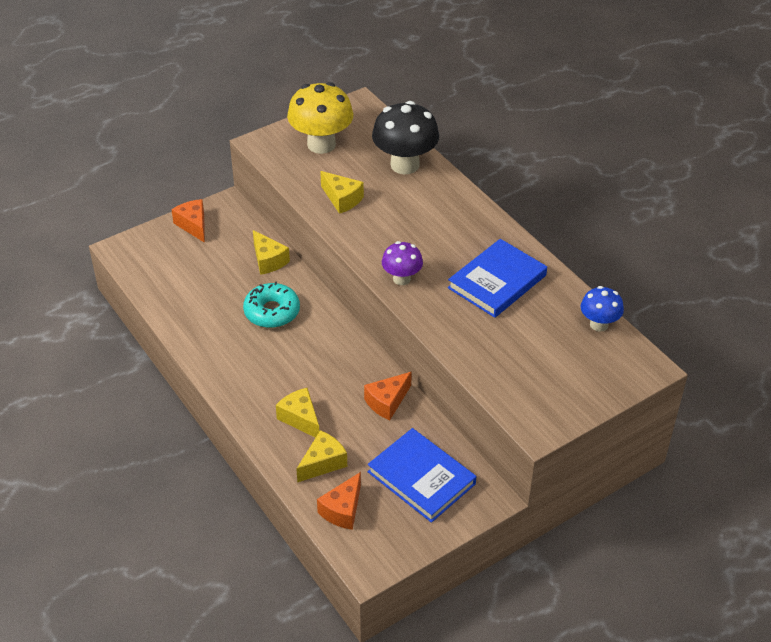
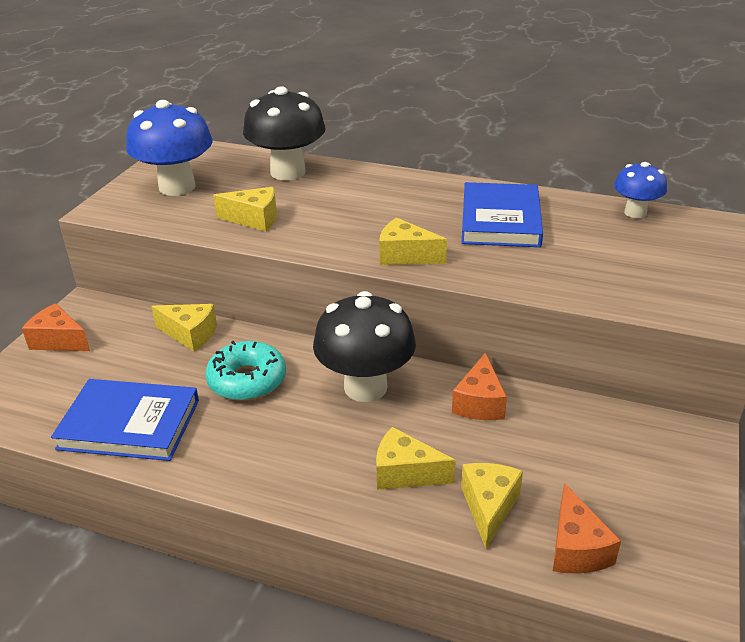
camera: 35 degrees left, 10 degrees down
yellow mushroom [287,82,353,154] -> blue mushroom [126,100,212,196]
blue book [368,428,476,523] -> blue book moved to [51,379,199,461]
purple mushroom [382,241,423,285] -> yellow cheese [379,218,447,265]
none -> black mushroom [313,291,416,402]

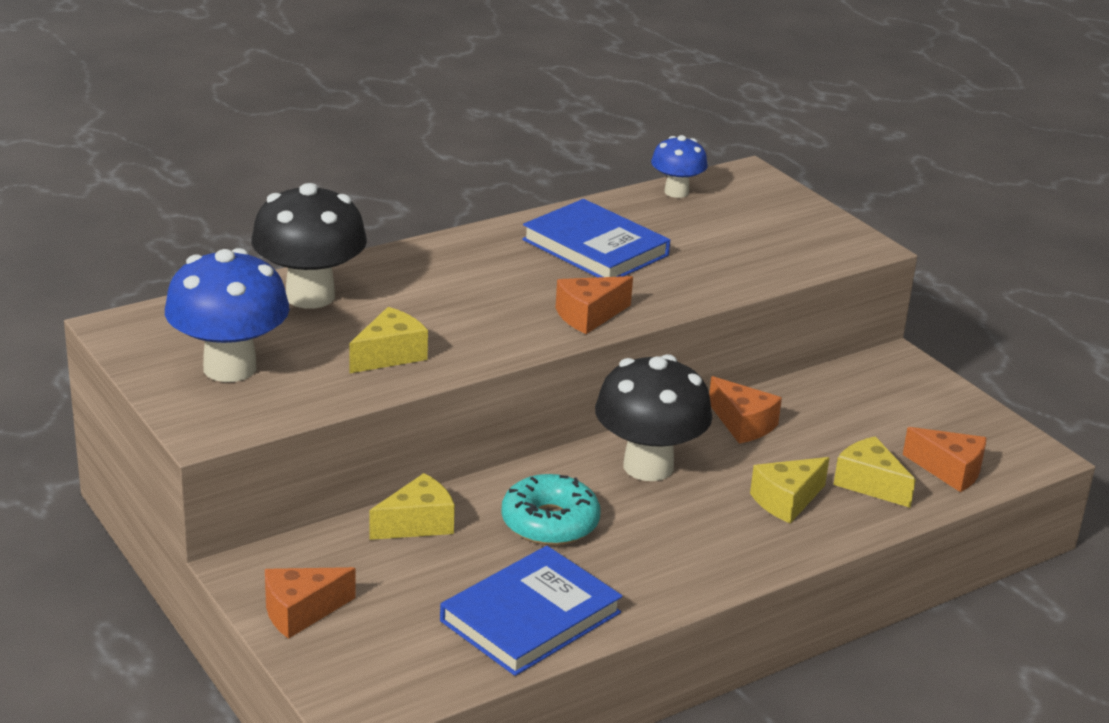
camera: 55 degrees left, 5 degrees down
yellow cheese [379,218,447,265] -> orange cheese [556,276,633,334]

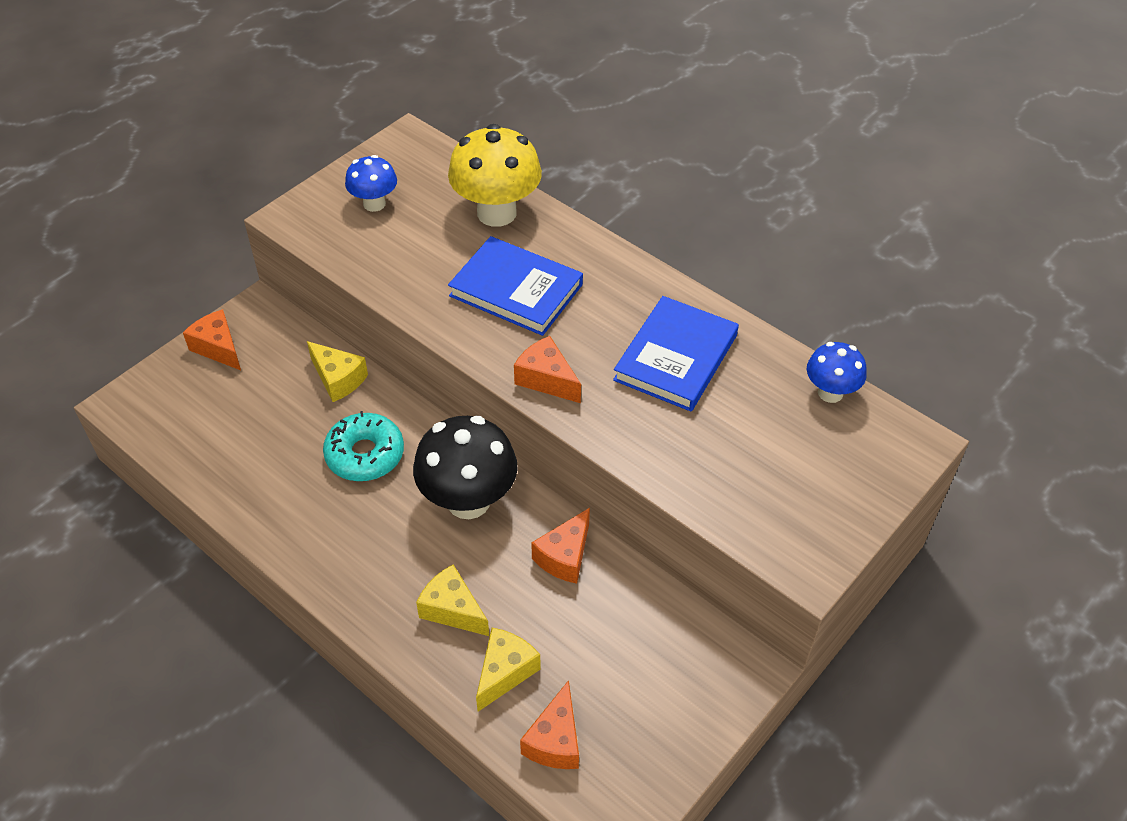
camera: 75 degrees right, 20 degrees up
blue mushroom [165,248,290,382] -> blue mushroom [345,155,397,212], size x0.57
black mushroom [251,183,367,309] -> yellow mushroom [448,124,542,227]
yellow cheese [349,307,428,373] -> none
blue book [440,546,623,676] -> blue book moved to [448,236,583,336]

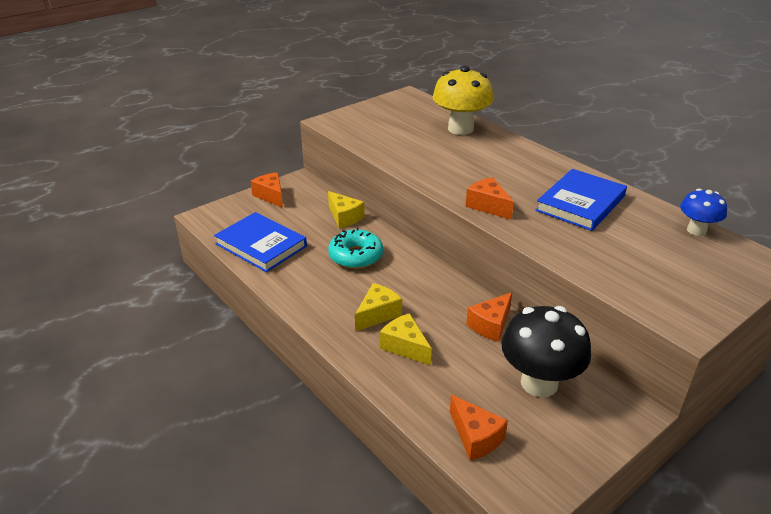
camera: 10 degrees right, 15 degrees down
blue mushroom [345,155,397,212] -> none
black mushroom [413,416,518,519] -> black mushroom moved to [502,306,591,397]
blue book [448,236,583,336] -> blue book moved to [214,212,307,272]
yellow cheese [476,628,541,712] -> yellow cheese moved to [355,283,402,332]
orange cheese [520,680,579,769] -> orange cheese turned 60 degrees counterclockwise [450,394,508,461]

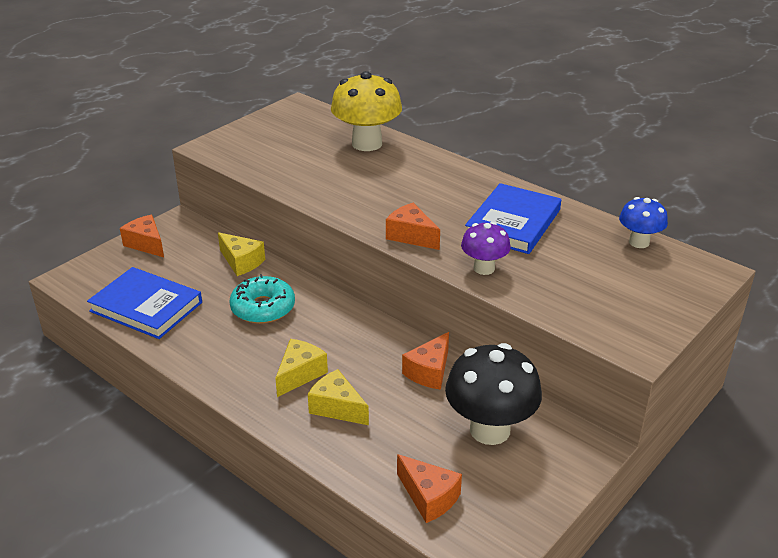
camera: 10 degrees left, 0 degrees up
none -> purple mushroom [461,222,511,275]

